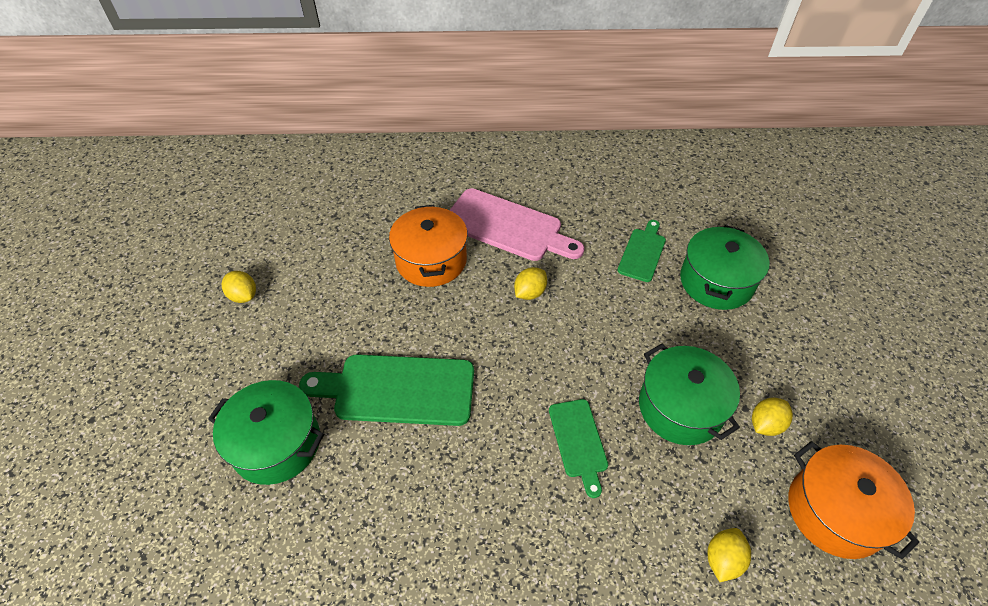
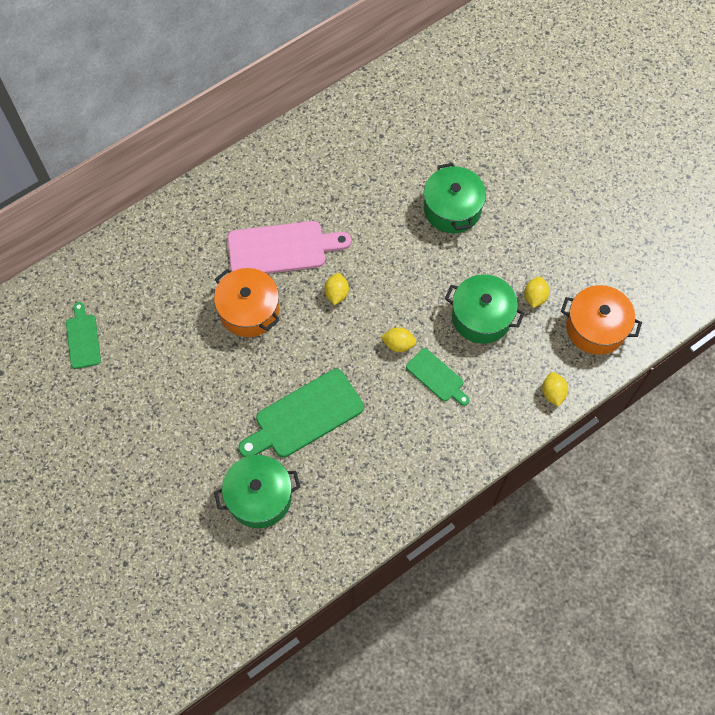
camera: 35 degrees left, 15 degrees up
yellow lemon [222,271,256,303] -> yellow lemon moved to [381,327,416,352]
green cutting board [617,220,666,282] -> green cutting board moved to [66,302,101,369]

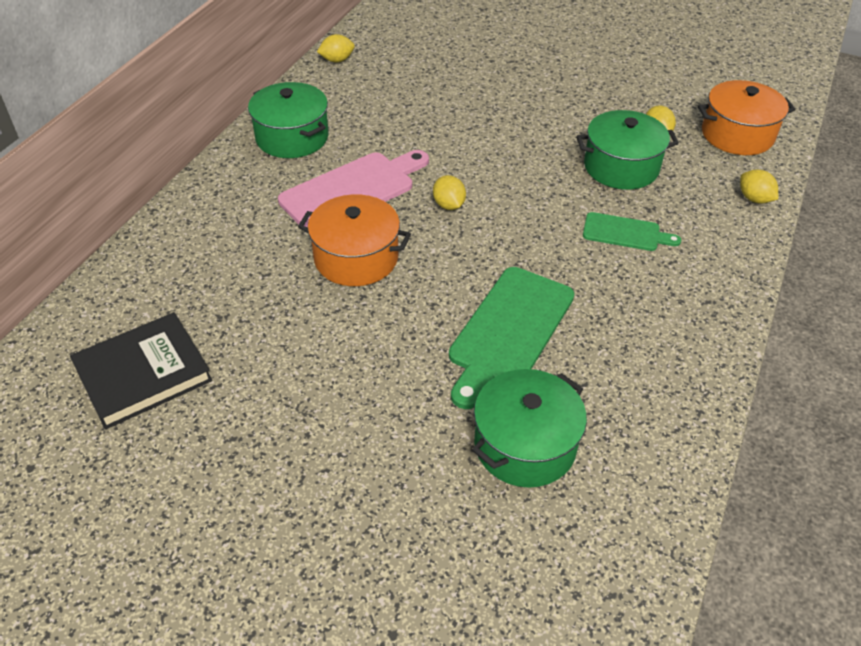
camera: 30 degrees left, 20 degrees down
green cutting board [66,302,101,369] -> black book [70,312,213,430]
yellow lemon [381,327,416,352] -> yellow lemon moved to [317,34,355,63]
green pot [424,163,486,233] -> green pot moved to [248,82,329,158]

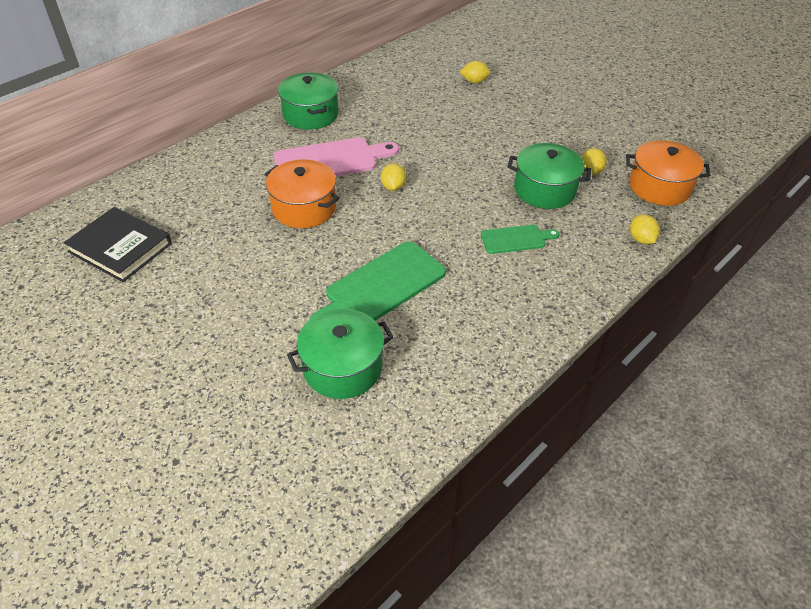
camera: 20 degrees right, 0 degrees up
black book [70,312,213,430] -> black book turned 45 degrees clockwise [63,207,172,282]
yellow lemon [317,34,355,63] -> yellow lemon moved to [460,61,490,83]
green cutting board [583,212,681,251] -> green cutting board turned 45 degrees counterclockwise [481,225,560,254]

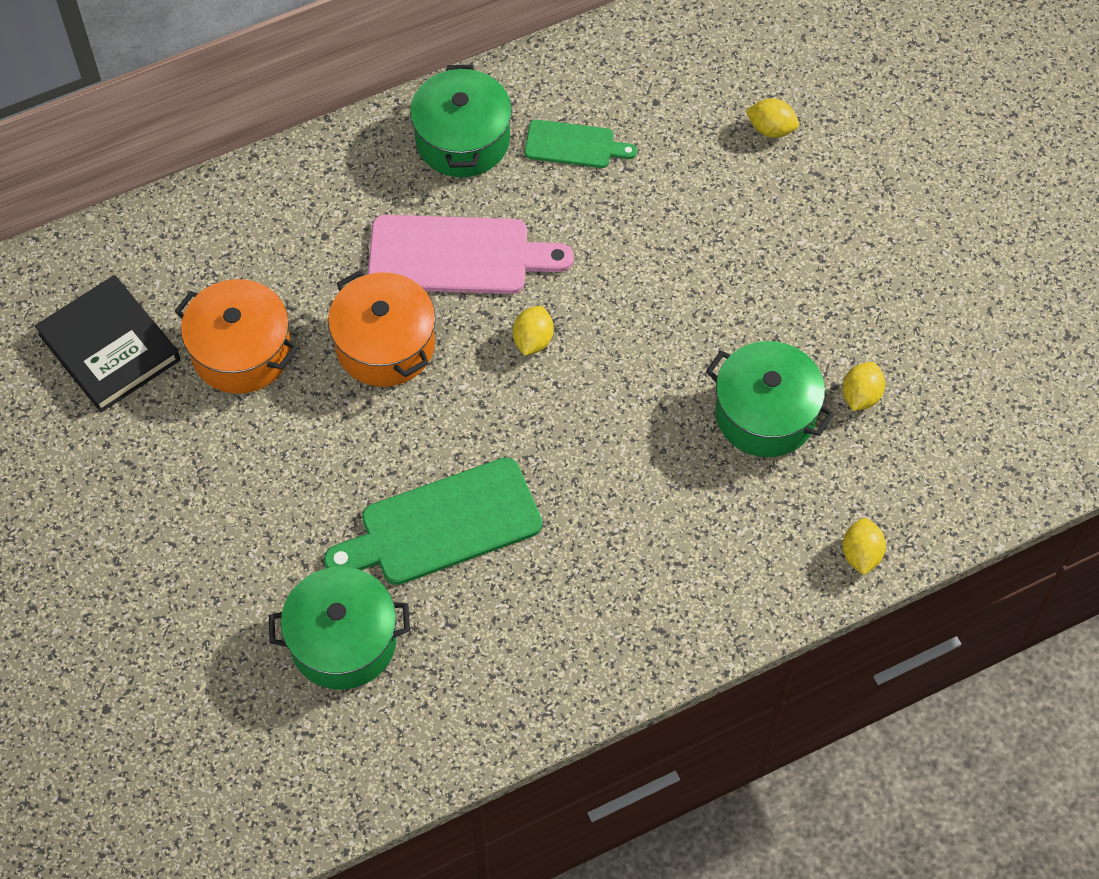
camera: 20 degrees right, 15 degrees up
green cutting board [481,225,560,254] -> green cutting board moved to [525,120,637,168]
orange pot [626,140,710,206] -> orange pot moved to [175,279,298,394]

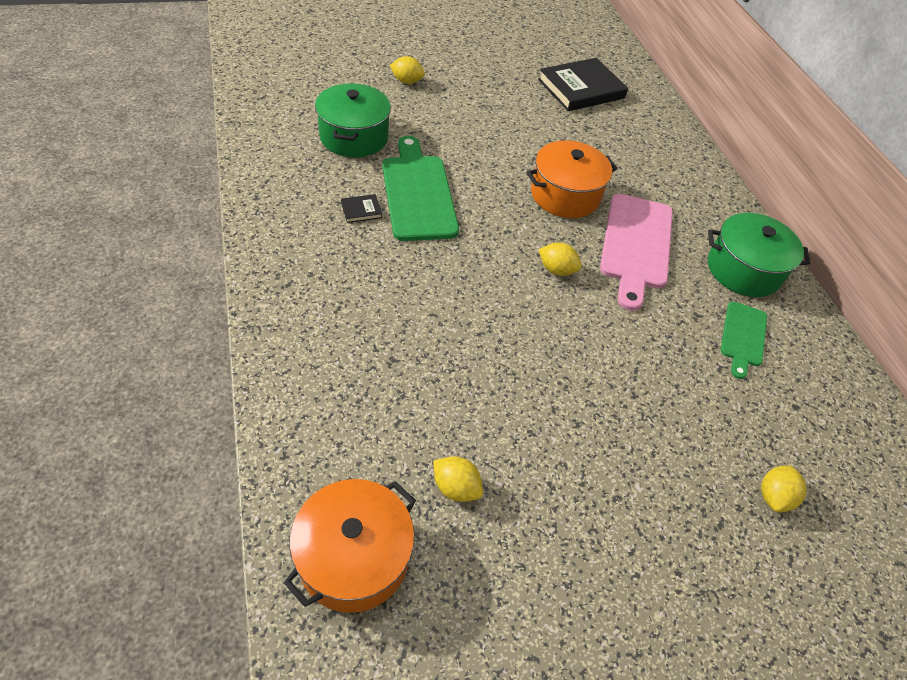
camera: 95 degrees right, 10 degrees down
orange pot [175,279,298,394] -> orange pot moved to [284,479,416,613]
green pot [706,341,834,457] -> none
yellow lemon [843,518,886,575] -> yellow lemon moved to [390,56,425,84]
none -> black book [341,194,382,223]

